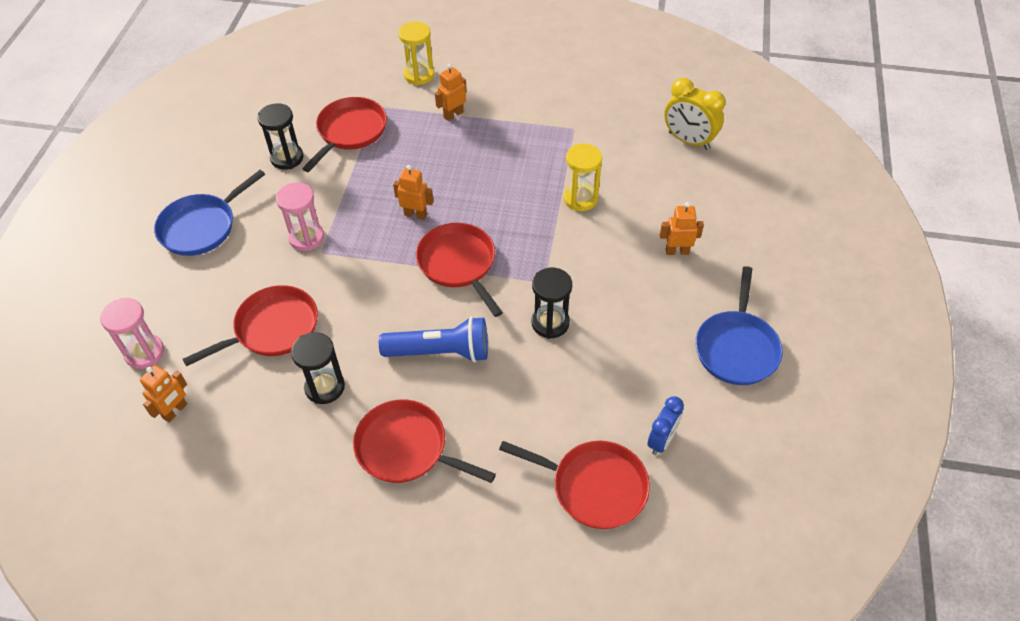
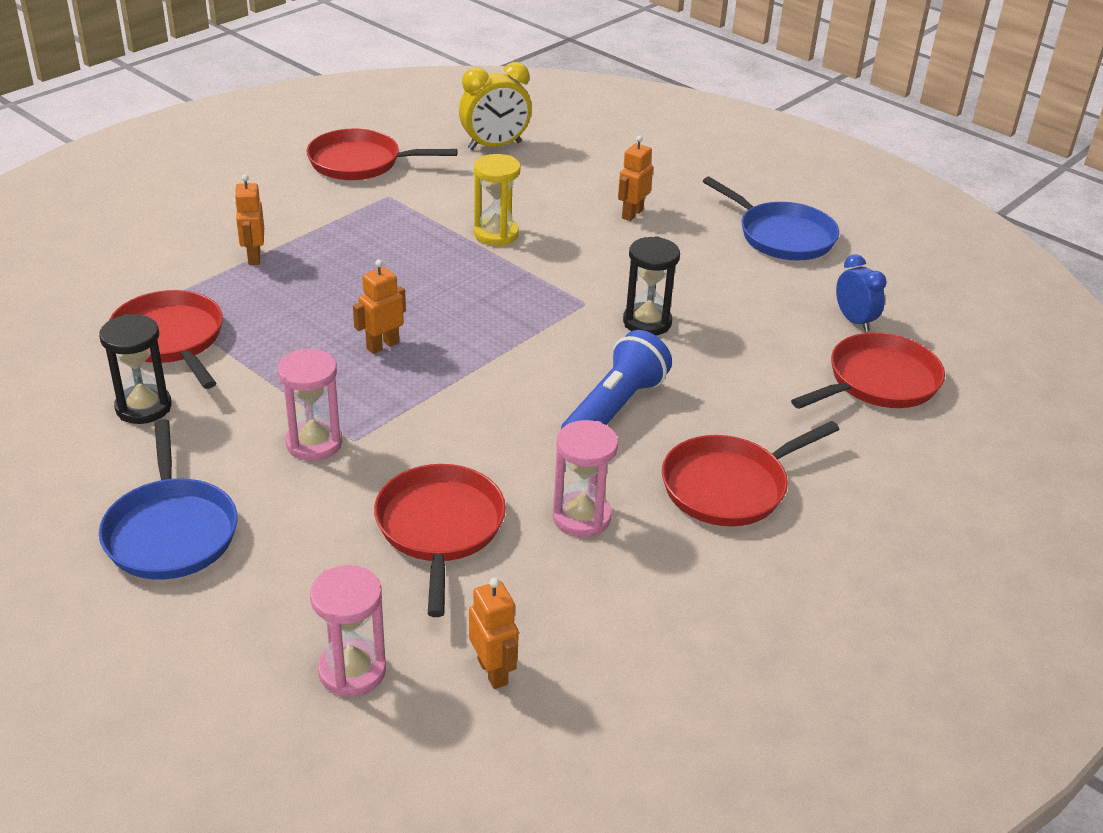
camera: 60 degrees left, 15 degrees down
black hourglass [291,332,345,404] -> pink hourglass [553,420,618,537]
yellow hourglass [398,21,434,85] -> none
red pan [416,223,503,317] -> red pan moved to [306,128,458,180]

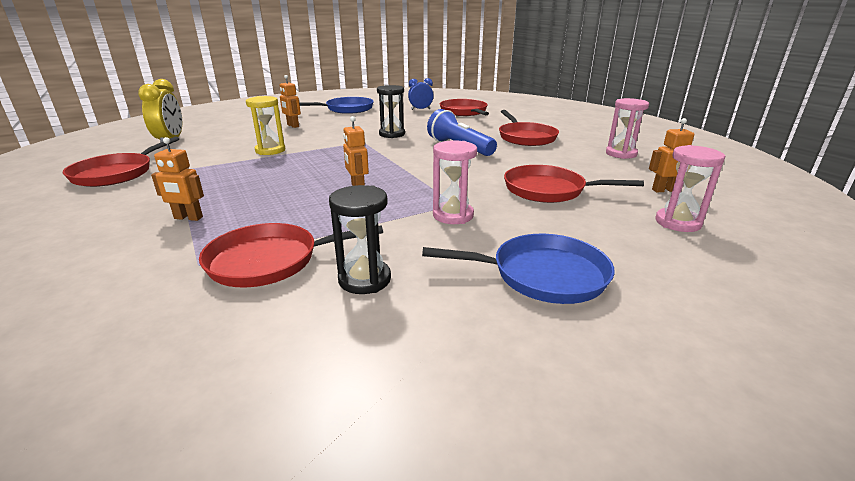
camera: 70 degrees left, 10 degrees down
pink hourglass [553,420,618,537] -> pink hourglass moved to [606,98,649,159]

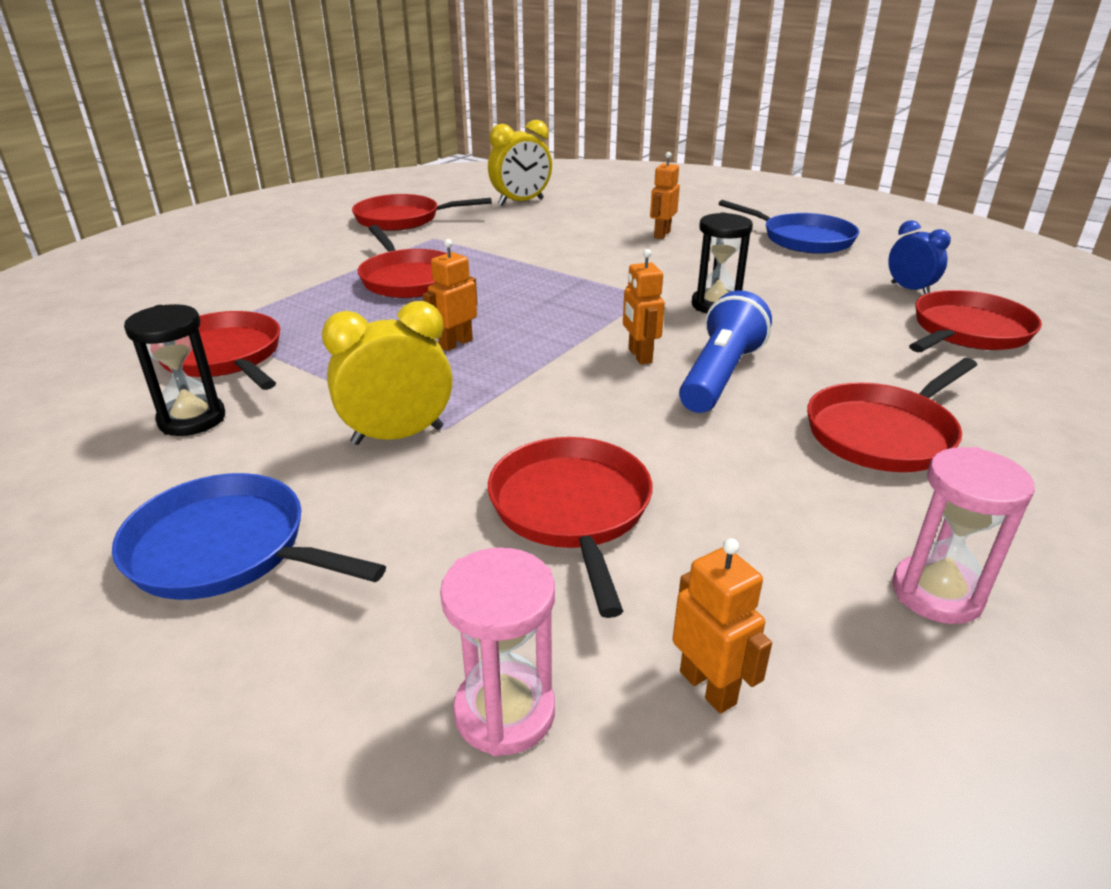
camera: 65 degrees right, 5 degrees up
orange robot [151,137,204,221] -> orange robot moved to [623,249,665,364]
yellow hourglass [246,96,285,155] -> none
blue pan [422,234,615,304] -> blue pan turned 135 degrees clockwise [112,473,386,600]
pink hourglass [433,140,477,224] -> yellow clock [322,301,452,445]
none -> red pan [358,225,447,298]

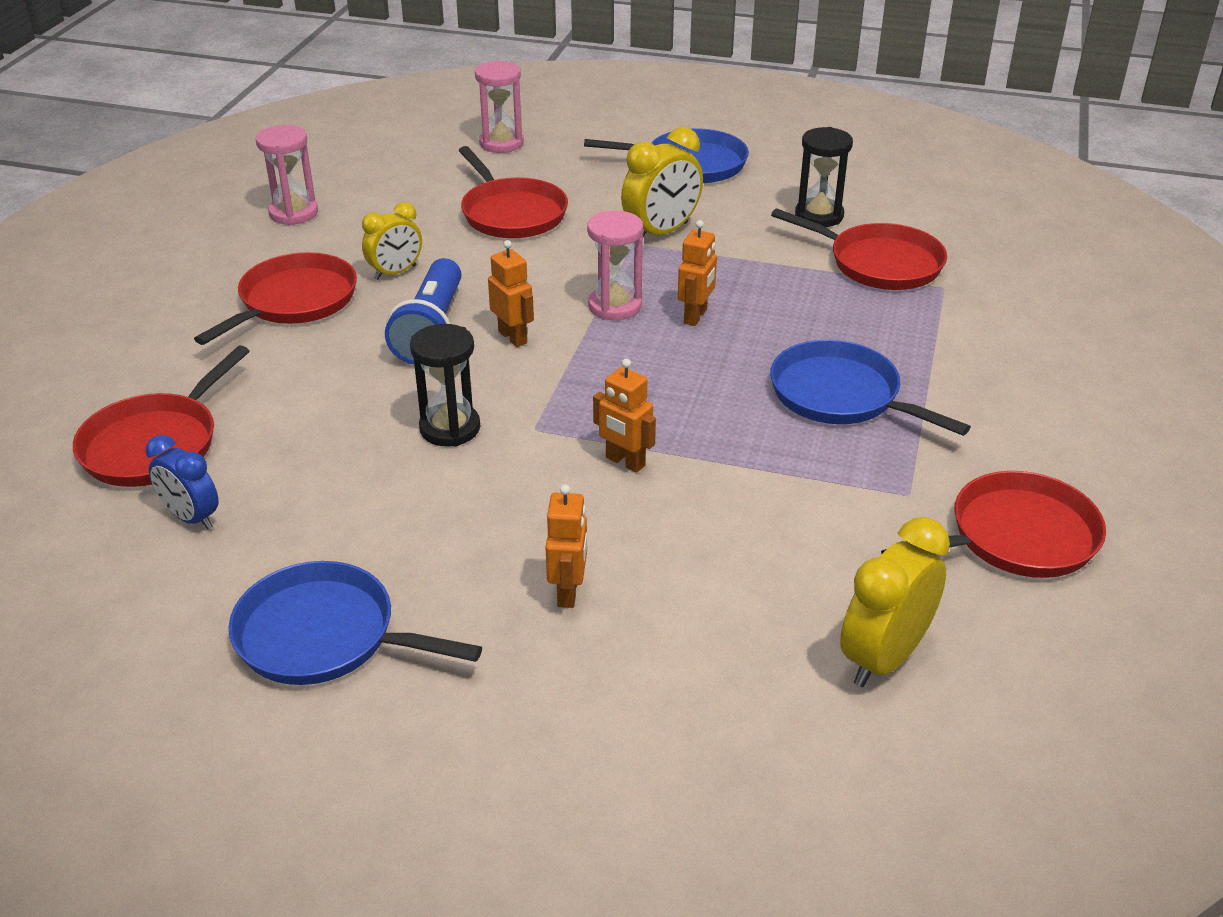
camera: 160 degrees right, 5 degrees up
red pan [358,225,447,298] -> blue pan [770,340,971,436]
orange robot [673,538,772,714] -> orange robot moved to [593,359,656,473]
none -> yellow clock [362,202,422,280]
none -> pink hourglass [587,211,643,320]

